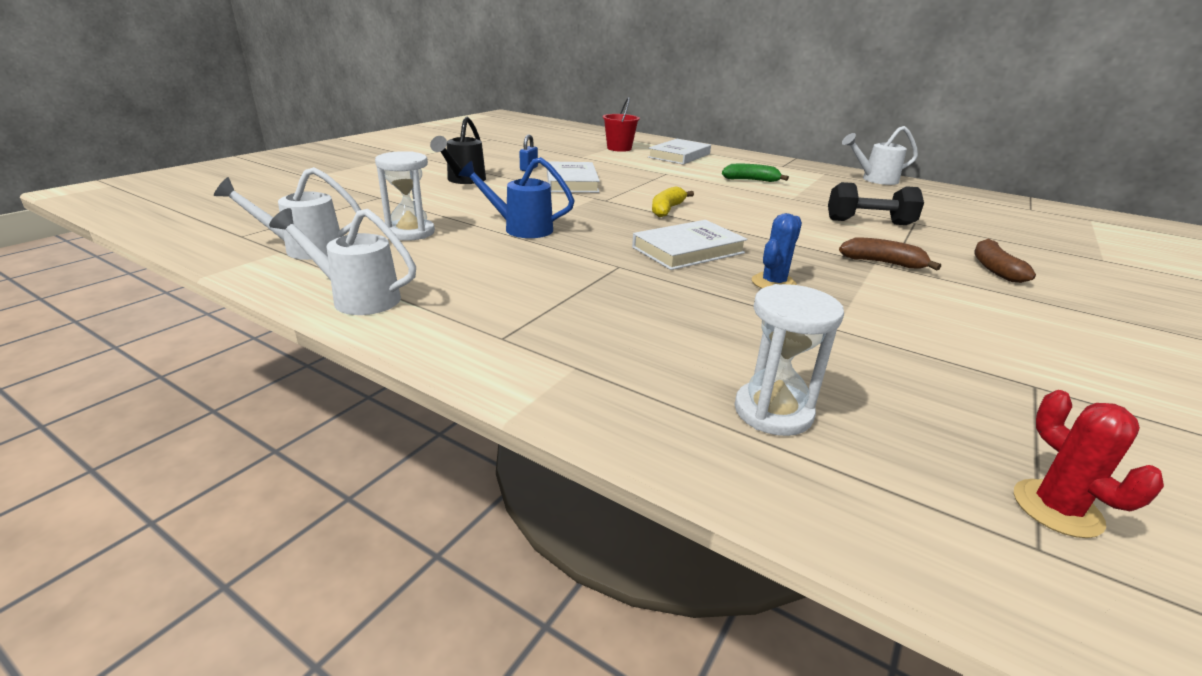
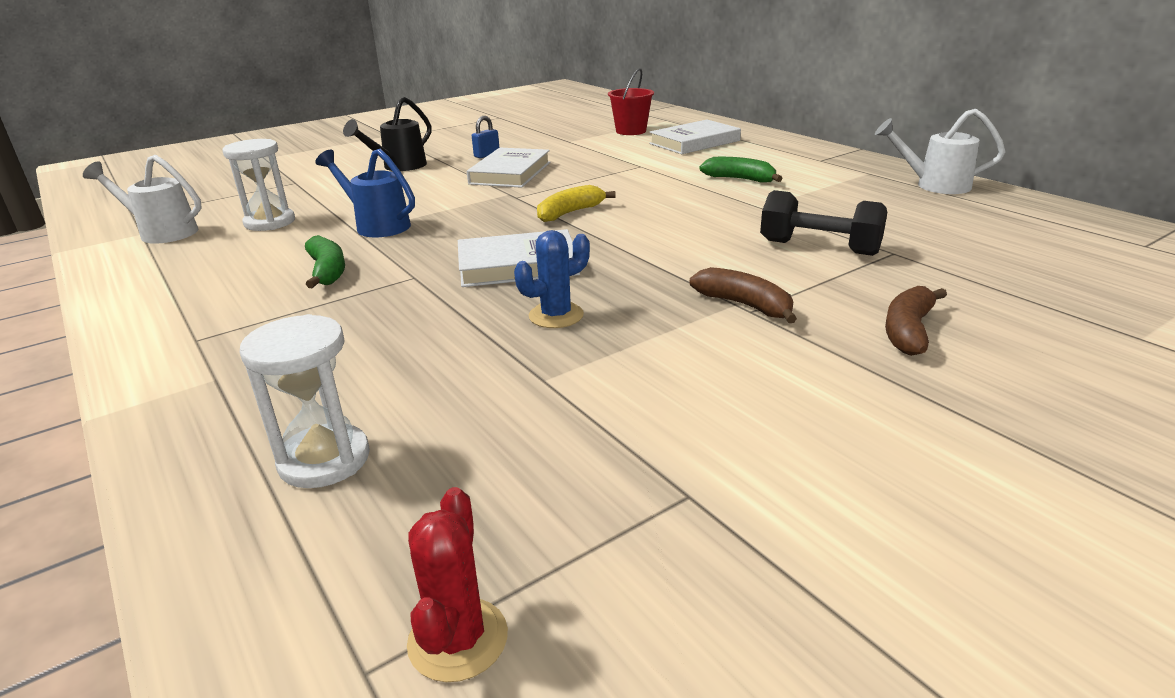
camera: 25 degrees right, 0 degrees up
white watering can [269,208,416,315] -> none
none -> green banana [305,235,345,288]

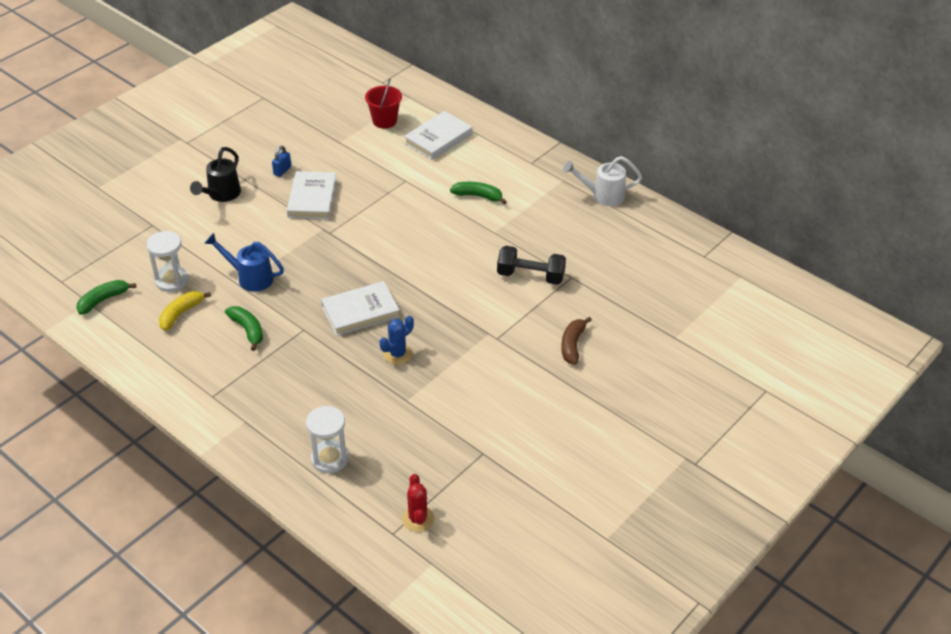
camera: 15 degrees left, 15 degrees up
white watering can [83,155,202,244] -> green banana [76,280,136,315]
yellow banana [537,185,616,222] -> yellow banana moved to [159,291,211,331]
brown banana [690,267,797,323] -> none

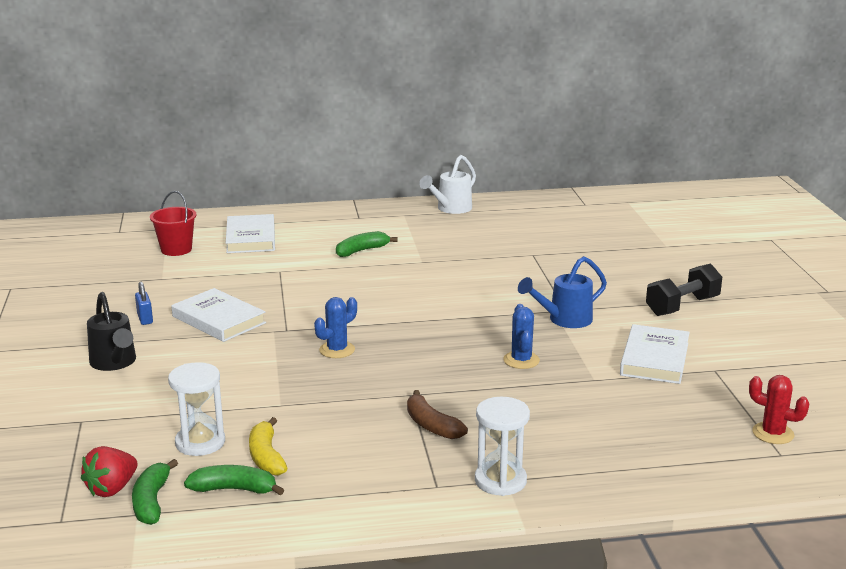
camera: 50 degrees left, 20 degrees down
blue watering can [204,233,284,292] -> blue watering can moved to [518,256,607,328]
green banana [225,306,263,351] -> green banana moved to [184,465,284,495]
white hourglass [306,406,349,473] -> white hourglass moved to [475,397,530,496]
white book [321,281,400,336] -> white book moved to [620,324,690,384]
black dumbbell [497,246,566,285] -> black dumbbell moved to [646,263,722,316]
brown banana [561,317,592,365] -> brown banana moved to [407,390,468,439]
none -> red strawberry [81,446,138,497]
none -> blue cactus [314,297,357,358]

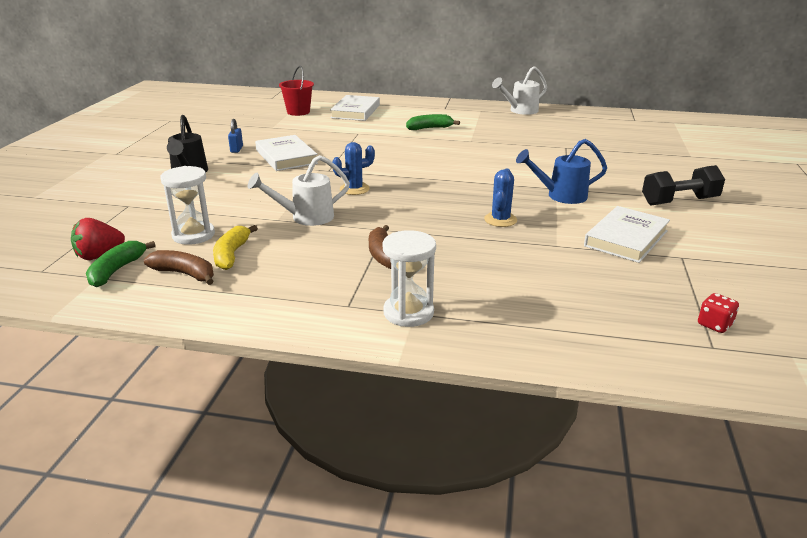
camera: 20 degrees right, 5 degrees up
green banana [184,465,284,495] -> brown banana [144,250,214,285]
red cactus [749,375,810,444] -> red dice [698,293,739,333]
none -> white watering can [248,155,350,226]

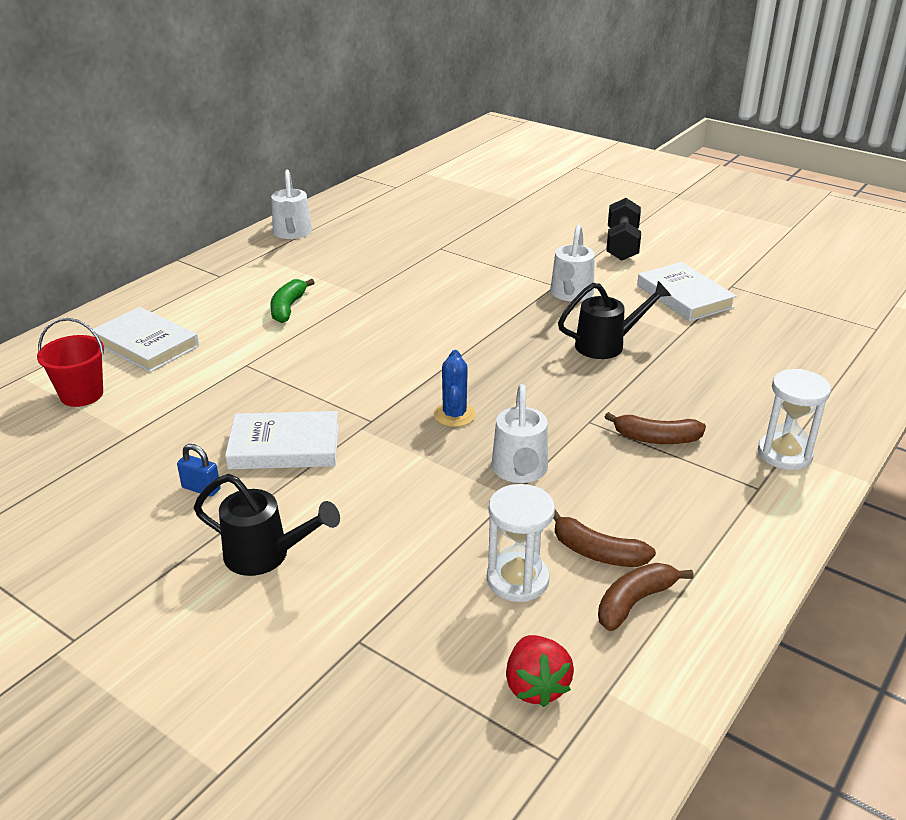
camera: 65 degrees left, 5 degrees up
green banana [86,241,156,287] -> none
yellow banana [213,225,258,270] -> brown banana [553,510,656,567]
blue cactus [484,169,517,227] -> black watering can [558,281,671,359]
blue watering can [516,139,607,204] -> white watering can [550,225,595,301]
red dice [698,293,739,333] -> none

